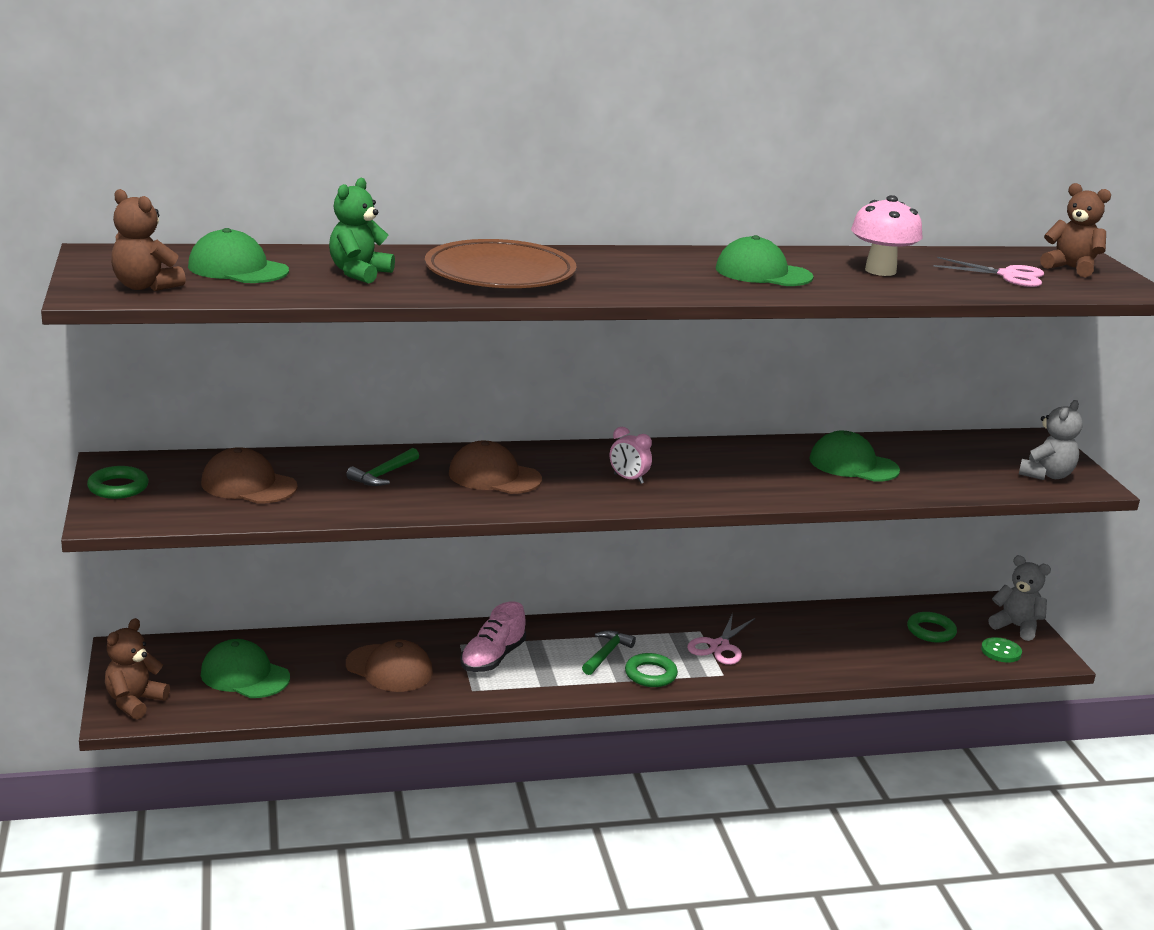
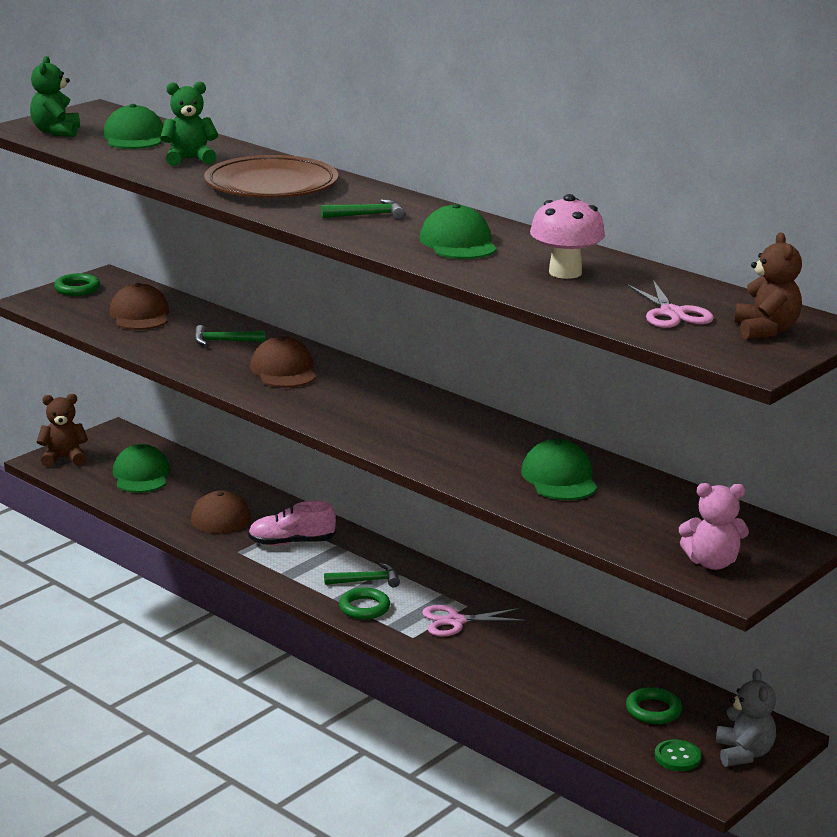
camera: 55 degrees right, 0 degrees up
brown teddy bear [111,189,186,291] -> green teddy bear [30,56,80,137]
pink clock [610,427,652,484] -> none
grey teddy bear [1019,400,1083,480] -> pink teddy bear [679,483,749,570]
none -> green hammer [321,199,405,220]

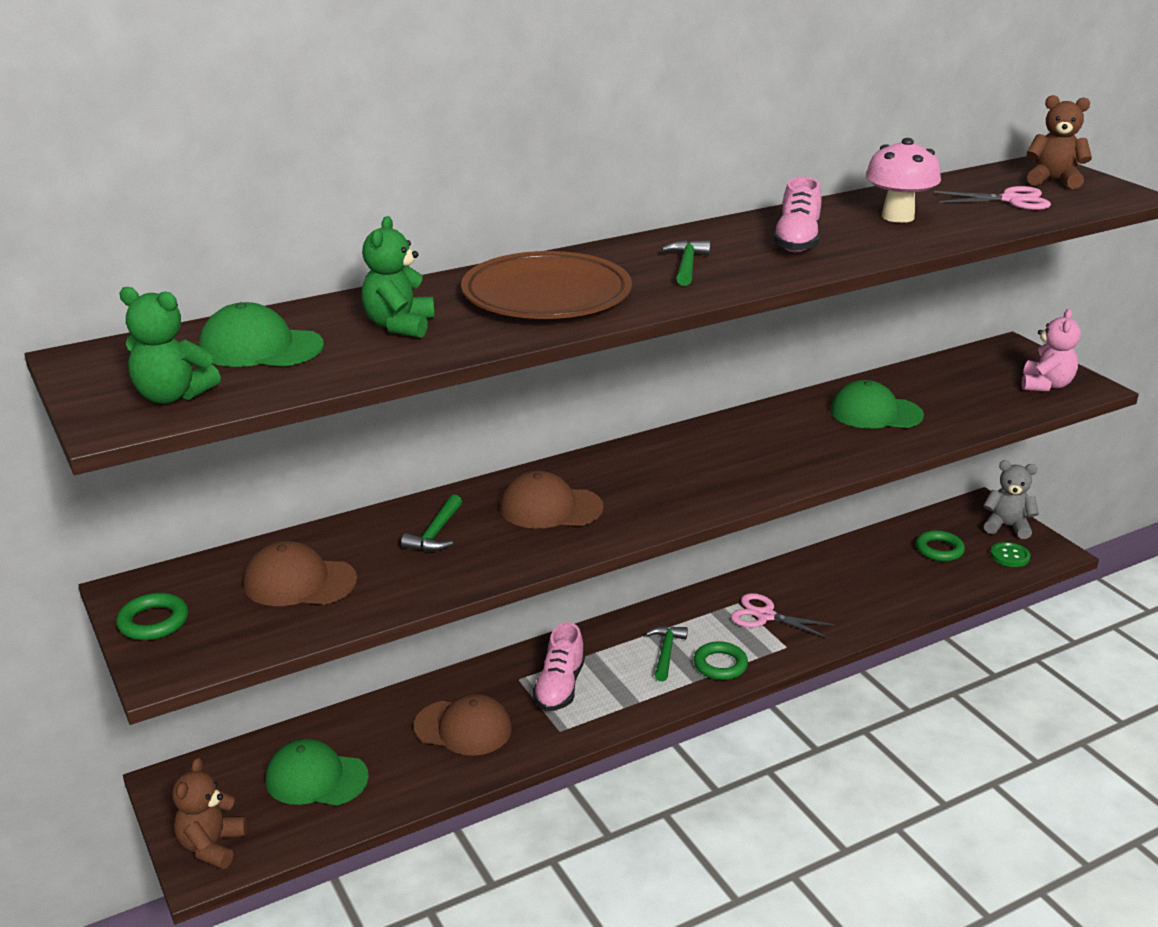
camera: 70 degrees left, 5 degrees up
green cap [419,204,497,259] -> pink shoe [773,177,822,252]
pink scissors [422,605,525,637] -> pink scissors turned 105 degrees clockwise [731,593,835,639]

